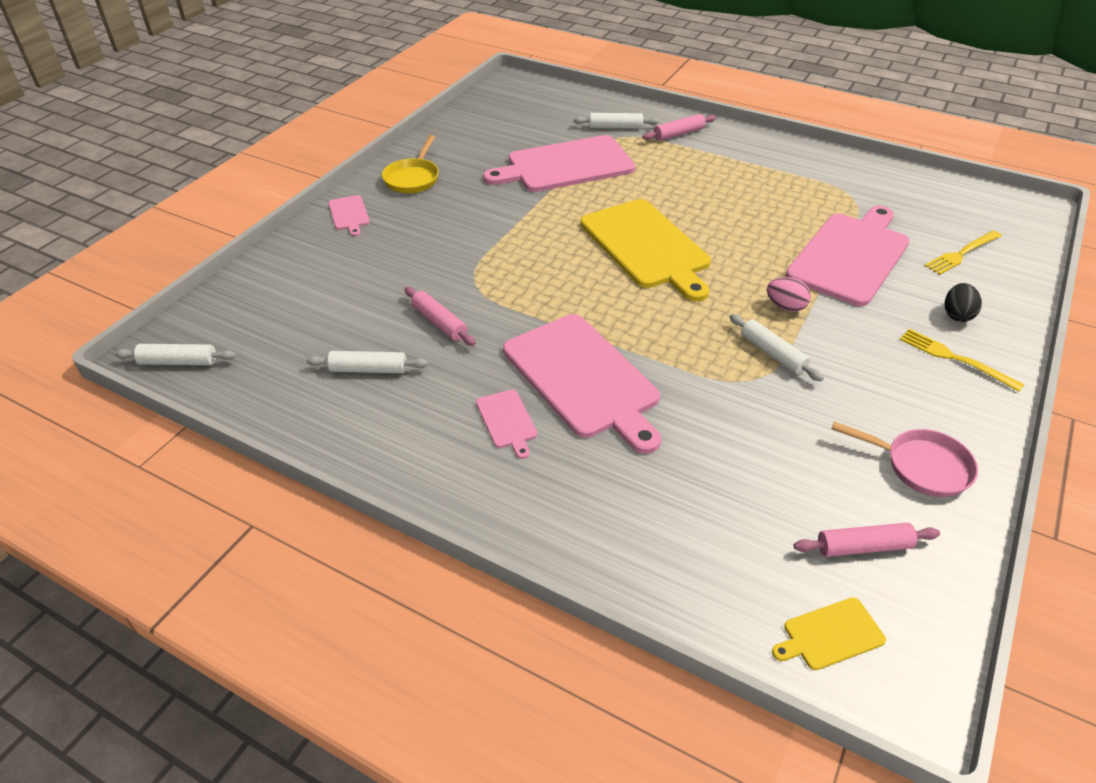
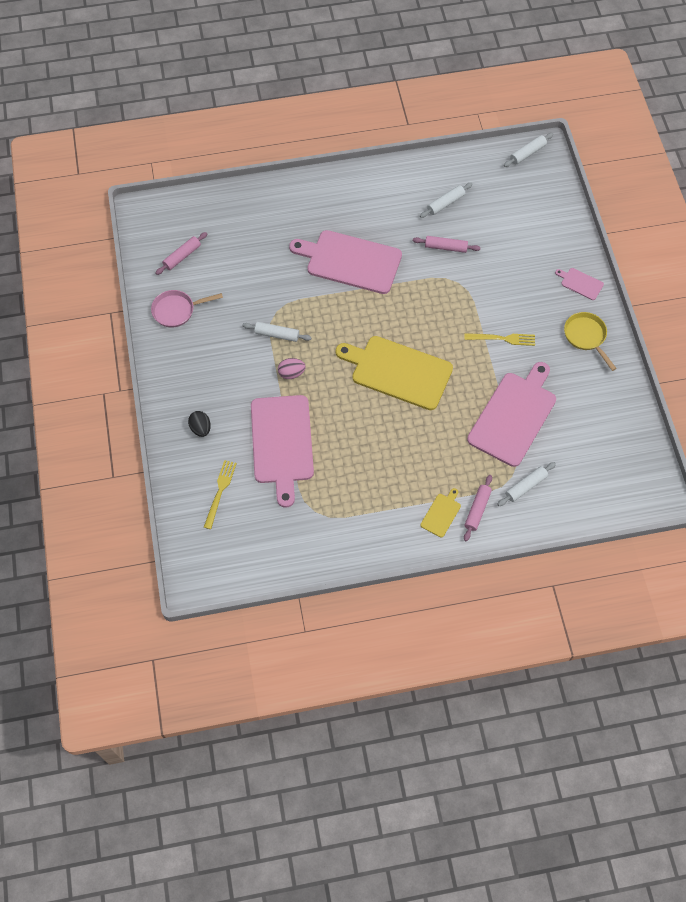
camera: 140 degrees right, 20 degrees up
pink cutting board [476,389,537,459] -> none
yellow cutting board [772,597,886,670] -> yellow cutting board moved to [421,488,461,537]
yellow fork [900,329,1024,392] -> yellow fork moved to [464,333,535,346]

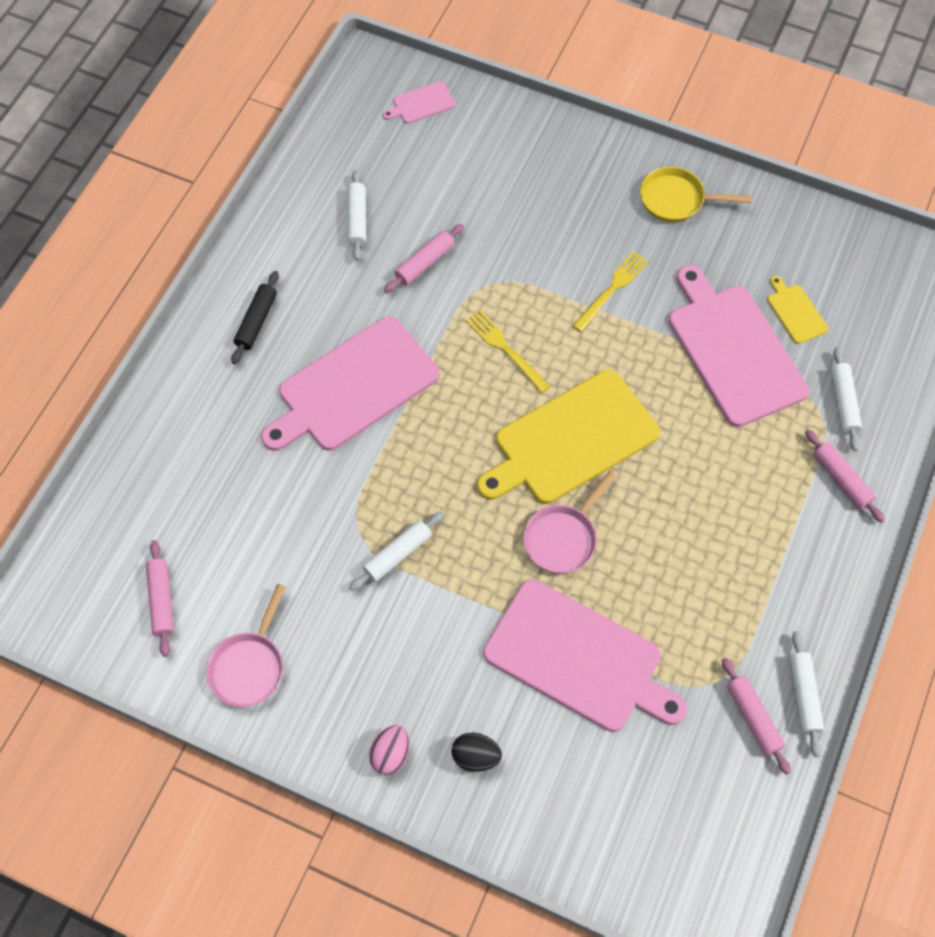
camera: 55 degrees left, 0 degrees up
yellow fork [204,460,237,529] -> yellow fork moved to [466,310,551,393]
pink egg [278,358,306,379] -> pink egg moved to [369,725,410,775]
yellow cutting board [421,488,461,537] -> yellow cutting board moved to [767,276,828,344]
white rolling pin [504,133,553,167] -> white rolling pin moved to [789,631,824,757]
pink cutting board [555,268,604,300] -> pink cutting board moved to [383,81,455,124]
none -> black rolling pin [231,271,279,364]
none -> pink pan [523,471,617,574]
none -> pink rolling pin [722,658,791,775]

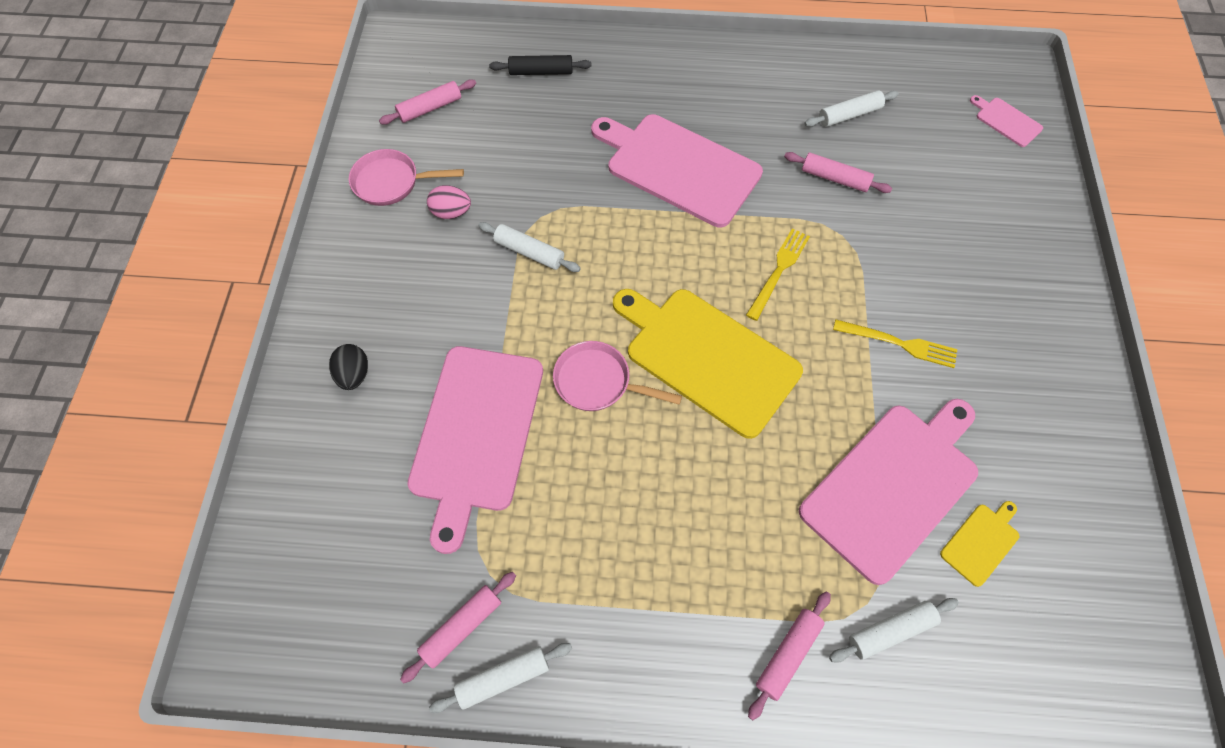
camera: 70 degrees right, 0 degrees up
black rolling pin [231,271,279,364] -> black rolling pin moved to [489,55,592,75]
pink egg [369,725,410,775] -> pink egg moved to [427,185,471,219]
yellow pan [640,167,752,222] -> none

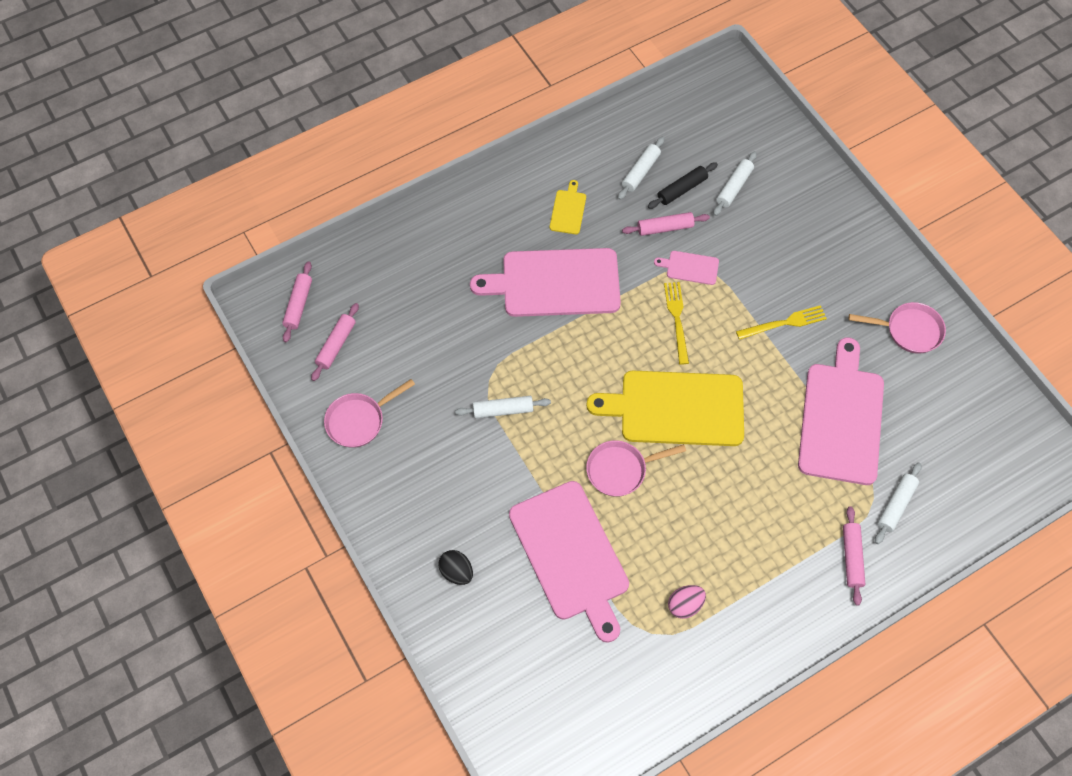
camera: 35 degrees left, 0 degrees up
pink rolling pin [400,572,516,683] -> pink rolling pin moved to [282,261,312,342]
pink egg [427,185,471,219] -> pink egg moved to [668,585,706,619]
white rolling pin [429,643,572,713] -> white rolling pin moved to [713,151,757,216]
black rolling pin [489,55,592,75] -> black rolling pin moved to [648,162,718,209]
yellow cutting board [940,501,1019,587] -> yellow cutting board moved to [550,180,586,234]
pink cutting board [970,95,1043,147] -> pink cutting board moved to [654,251,719,285]
none -> pink pan [849,302,946,354]

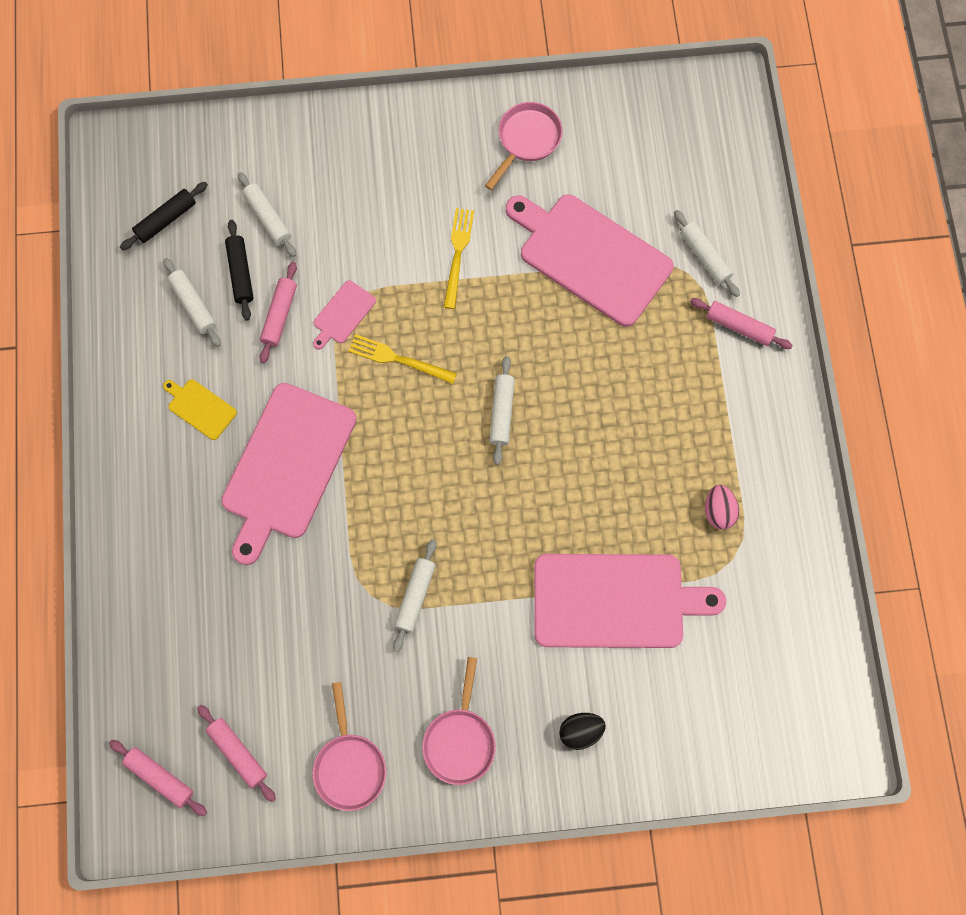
camera: 65 degrees left, 10 degrees up
yellow cutting board [586,371,744,446] -> white rolling pin [489,356,515,465]
pink pan [586,440,686,497] -> pink pan moved to [422,657,496,785]
none -> black rolling pin [120,182,208,250]

